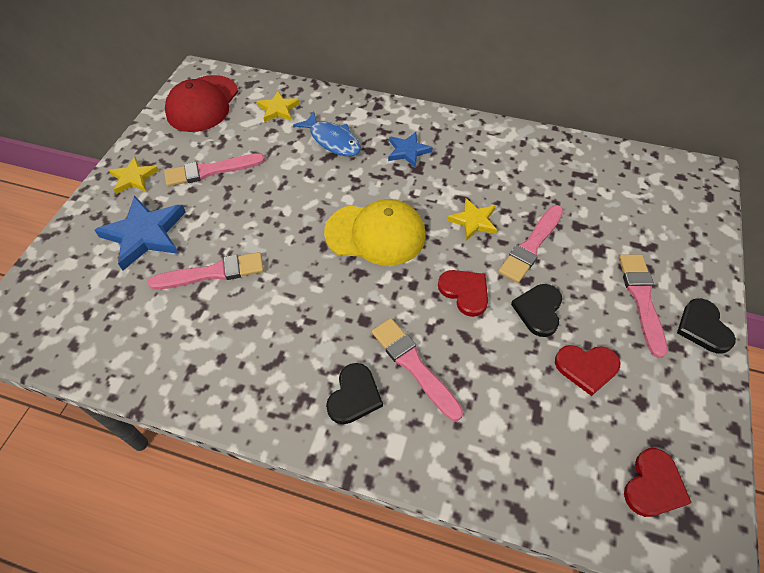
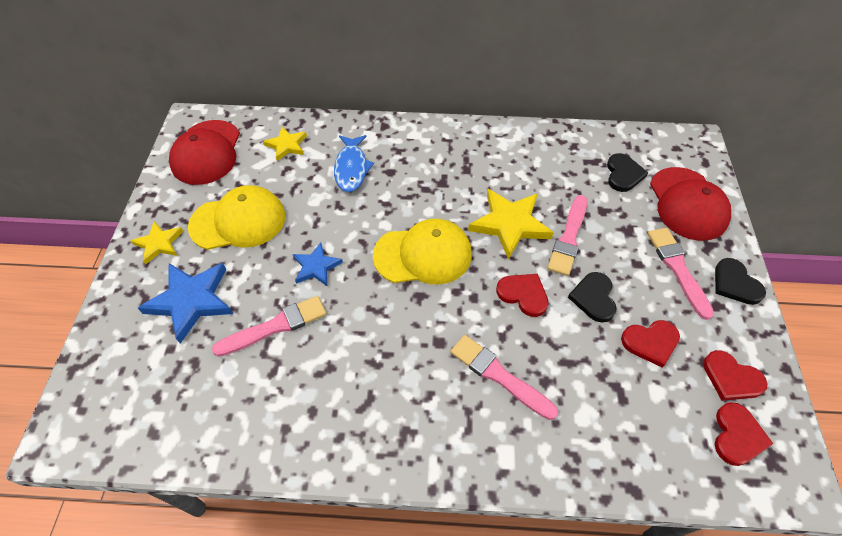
camera: 15 degrees left, 0 degrees up
pink brush [164,153,265,187] -> yellow cap [188,185,285,250]
blue fish [293,111,361,157] -> blue fish turned 60 degrees clockwise [334,135,374,192]
black heart [326,363,383,424] -> black heart moved to [607,153,648,192]
blue star [388,132,433,168] -> blue star moved to [293,242,343,286]
yellow star [447,198,497,241] -> yellow star [468,189,554,260], size x1.71
none -> red cap [650,167,731,241]
none -> red heart [703,350,767,401]

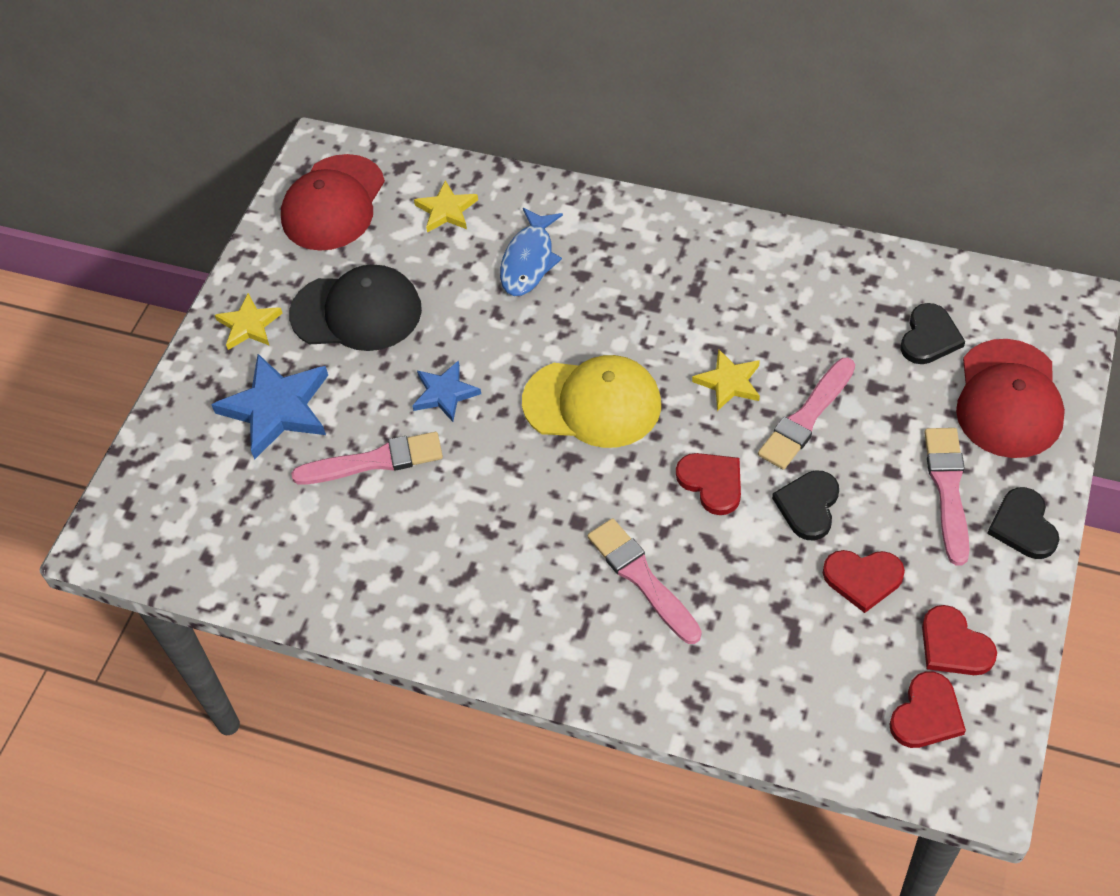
camera: 20 degrees right, 0 degrees up
yellow cap [188,185,285,250] -> black cap [289,264,422,351]
yellow star [468,189,554,260] -> yellow star [692,349,760,411], size x0.58

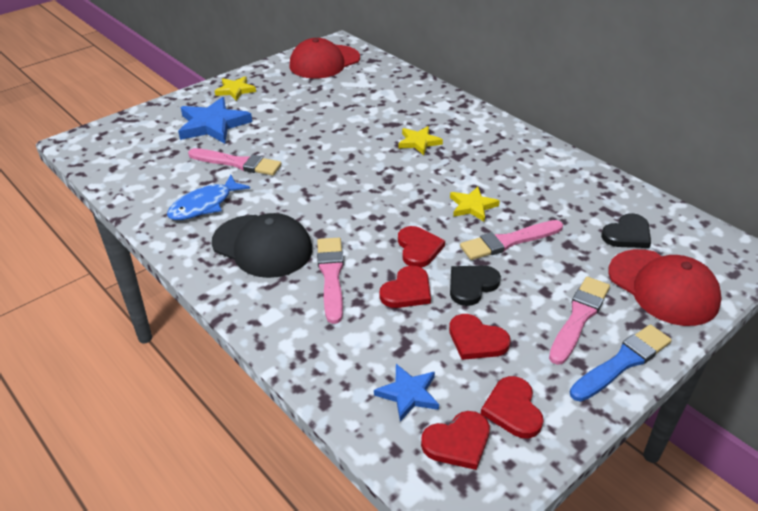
camera: 25 degrees right, 15 degrees down
black cap [289,264,422,351] -> black cap moved to [212,213,312,278]
blue star [412,360,481,422] -> blue star moved to [374,364,439,422]
yellow star [414,180,478,233] -> yellow star moved to [398,126,443,155]
blue fish [500,208,563,296] -> blue fish moved to [167,175,250,220]
yellow cap [522,355,661,448] -> none
red cap [956,339,1065,458] -> red cap turned 75 degrees counterclockwise [609,249,722,326]
black heart [987,487,1060,559] -> blue brush [570,324,672,402]
none -> red heart [380,266,431,308]

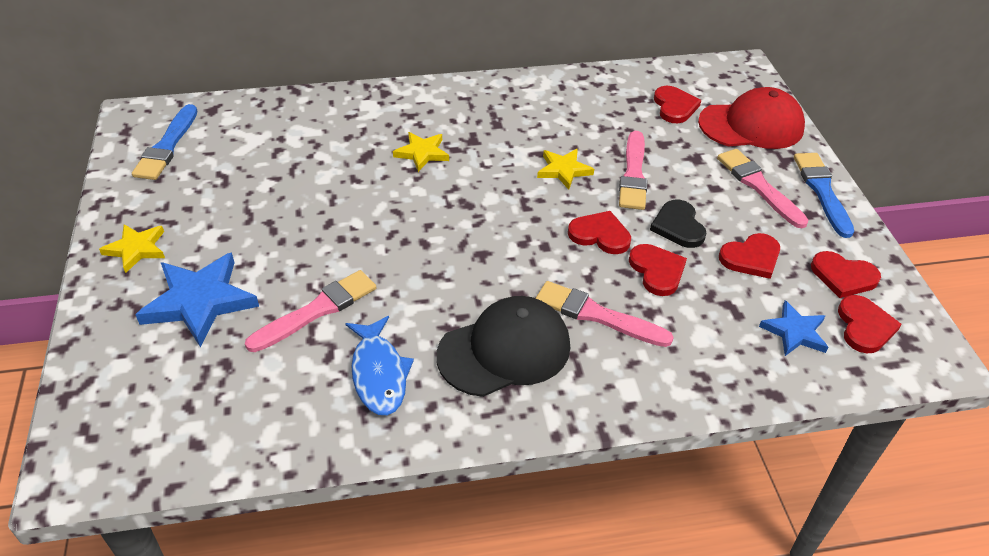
camera: 60 degrees left, 5 degrees up
red cap [289,38,360,79] -> blue brush [132,104,197,180]
black heart [601,213,651,248] -> red heart [654,86,701,123]

